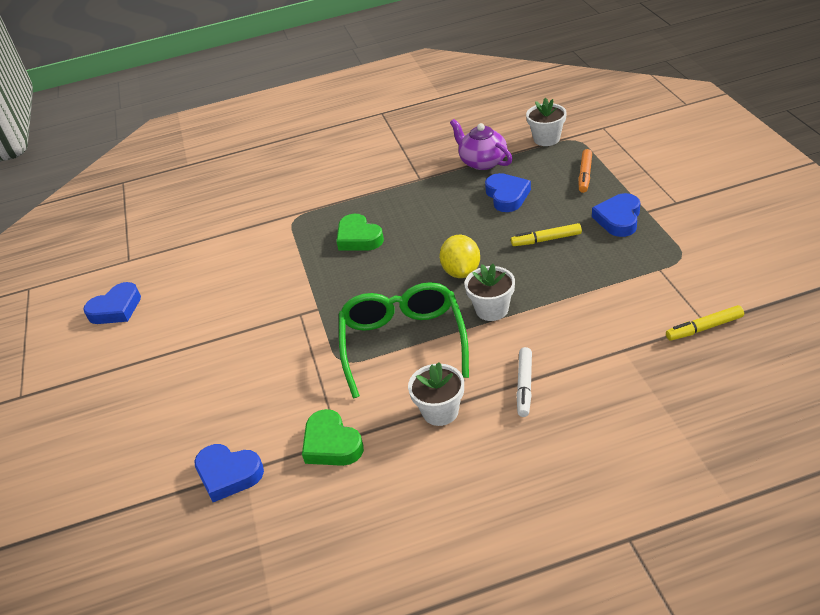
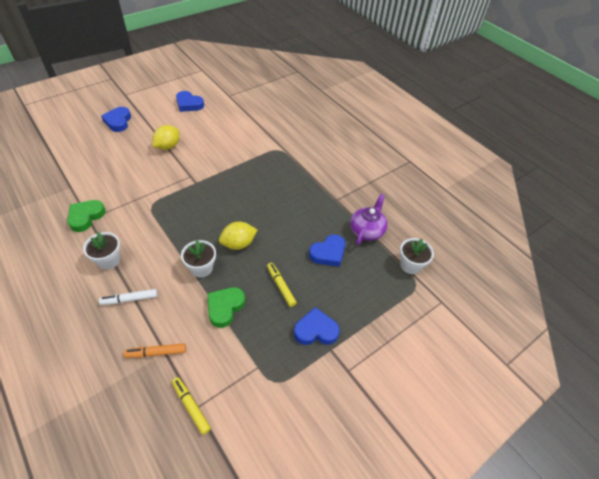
camera: 60 degrees right, 10 degrees up
blue heart [194,444,264,502] -> blue heart moved to [101,107,131,132]
green heart [336,214,384,251] -> green heart moved to [207,287,245,328]
green glasses [339,282,469,398] -> none
orange marker [579,149,592,193] -> orange marker moved to [124,343,186,358]
none -> yellow lemon [152,125,180,150]

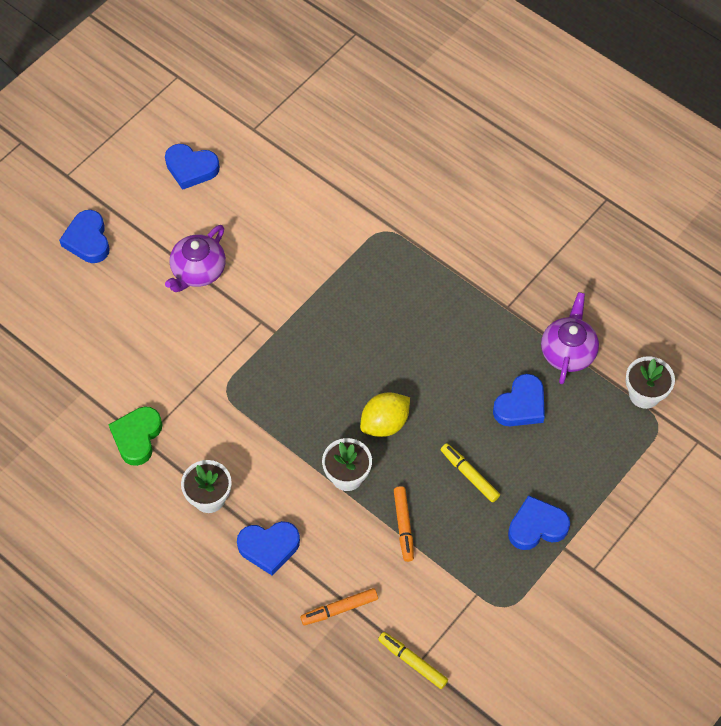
camera: 10 degrees left, 10 degrees up
white marker [99,289,158,305] -> blue heart [237,521,300,576]
yellow lemon [152,125,180,150] -> purple teapot [165,225,226,292]
green heart [207,287,245,328] -> orange marker [394,486,414,562]

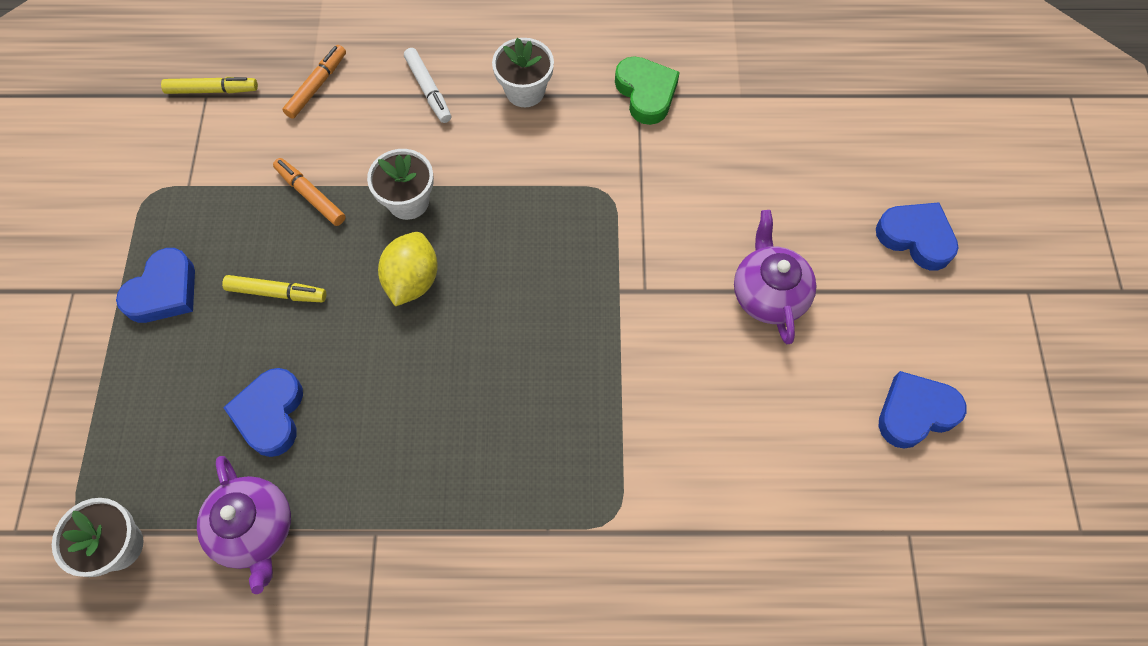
camera: 140 degrees right, 5 degrees up
blue heart [237,521,300,576] -> white marker [404,48,451,123]

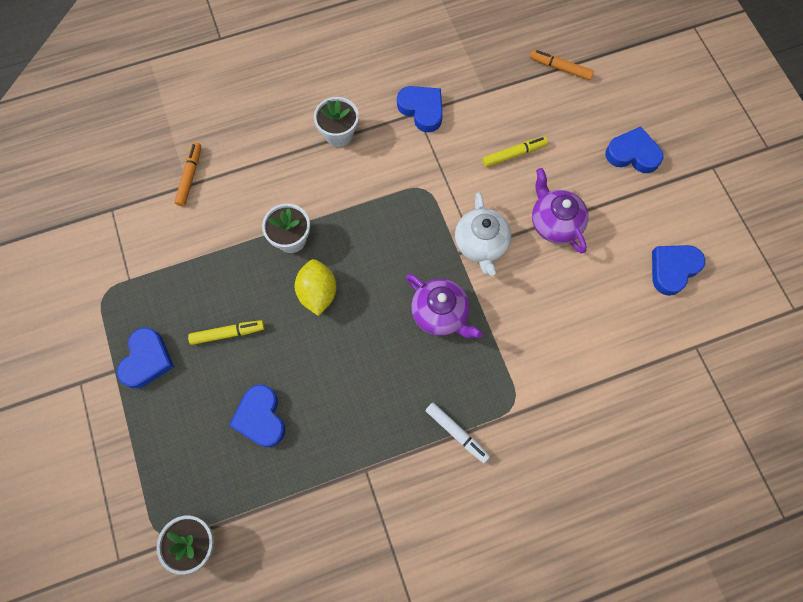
camera: 20 degrees left, 5 degrees up
yellow marker [161,77,258,94] -> yellow marker moved to [483,137,548,167]
purple teapot [197,456,291,594] -> purple teapot moved to [406,274,482,338]
orange marker [273,158,346,226] -> orange marker moved to [530,50,594,80]
white marker [404,48,451,123] -> white marker moved to [425,403,490,463]
green heart [615,56,680,125] -> blue heart [397,86,443,132]
none -> white teapot [455,192,511,276]

